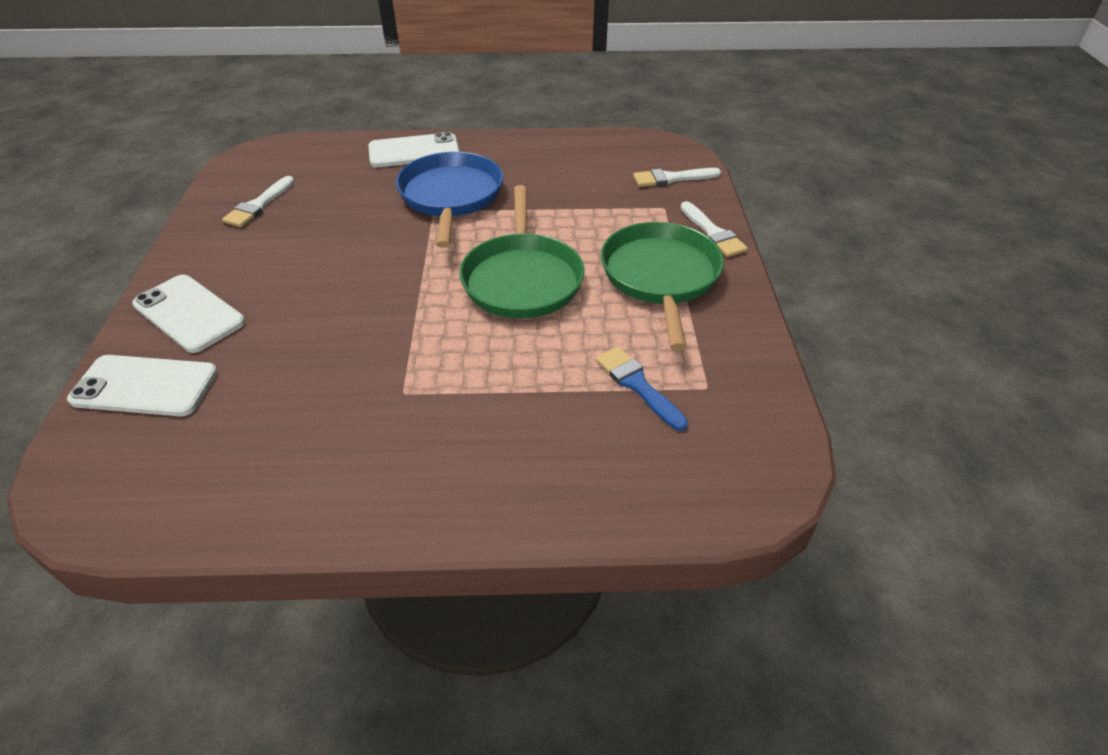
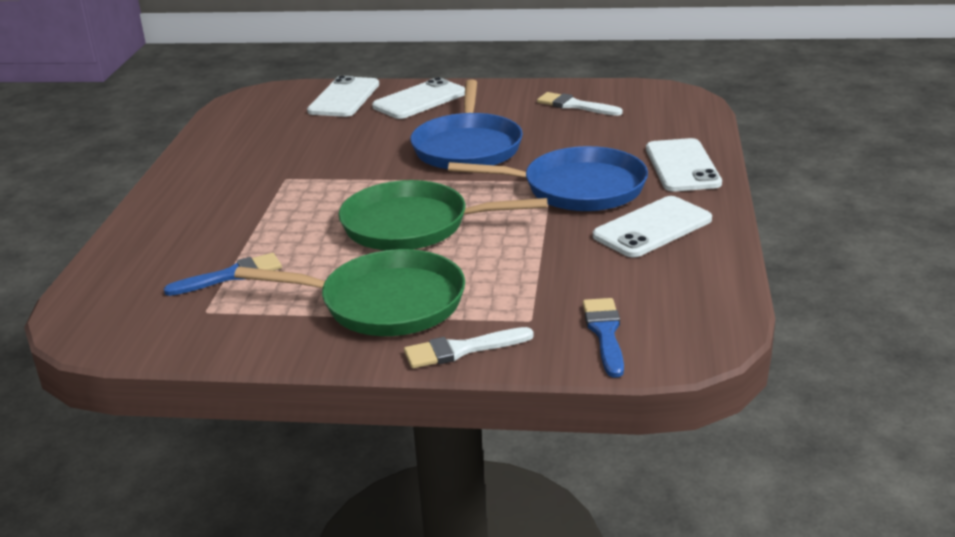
camera: 100 degrees right, 15 degrees down
white brush [633,168,721,187] -> blue brush [583,298,624,378]
none -> blue pan [410,79,523,169]
none -> white phone [593,196,712,257]

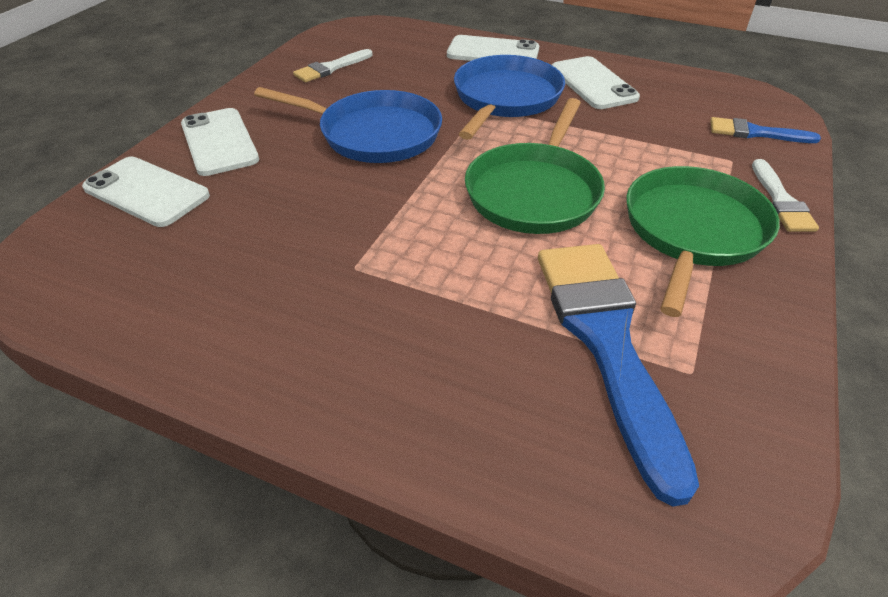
camera: 75 degrees left, 15 degrees up
blue brush [164,253,282,296] -> blue brush [538,244,699,506], size x2.03

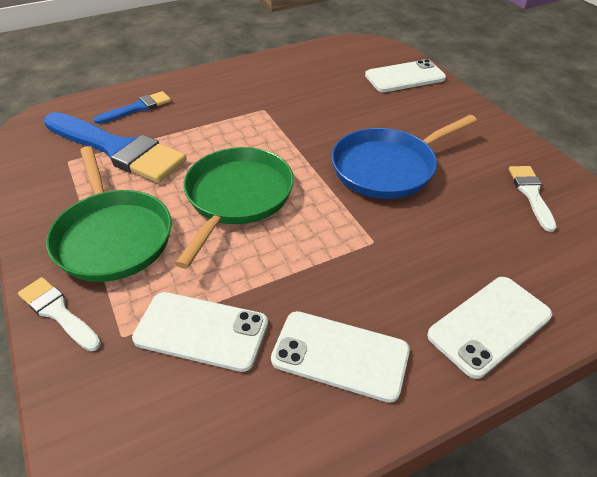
camera: 130 degrees right, 0 degrees up
white phone [181,108,259,176] -> white phone moved to [132,292,268,372]
blue pan [454,55,565,140] -> none
green pan [465,98,605,234] -> green pan turned 45 degrees clockwise [175,147,294,269]
blue brush [710,117,821,143] -> blue brush moved to [94,91,171,124]

